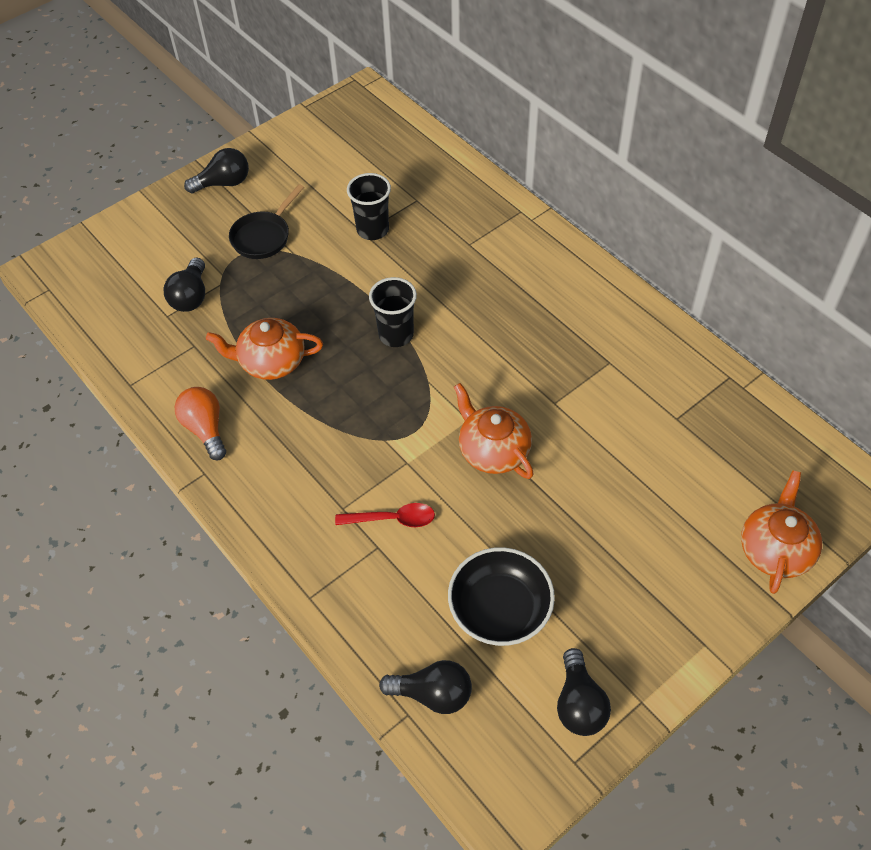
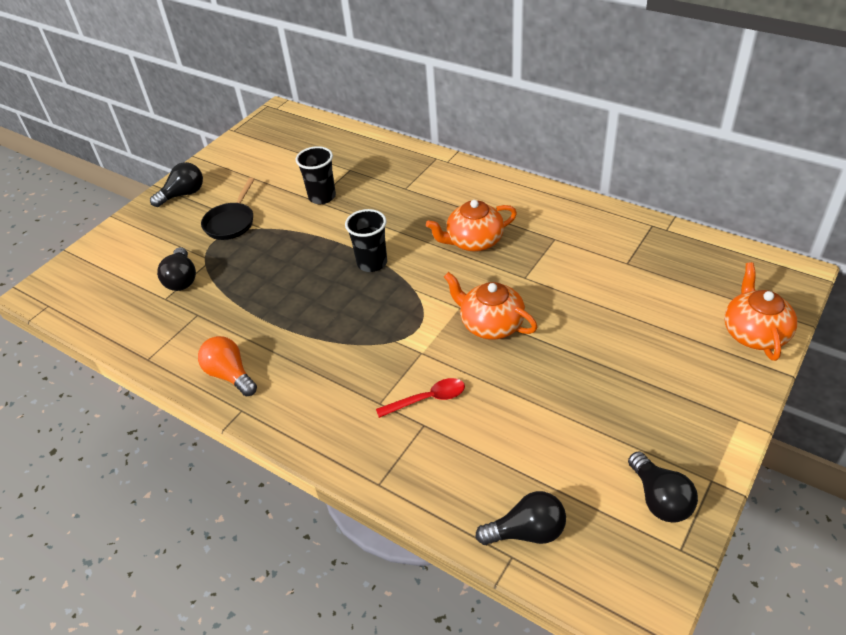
camera: 15 degrees left, 10 degrees down
orange teapot [206,318,323,380] -> orange teapot moved to [426,200,517,252]
black bowl [448,547,555,646] -> none

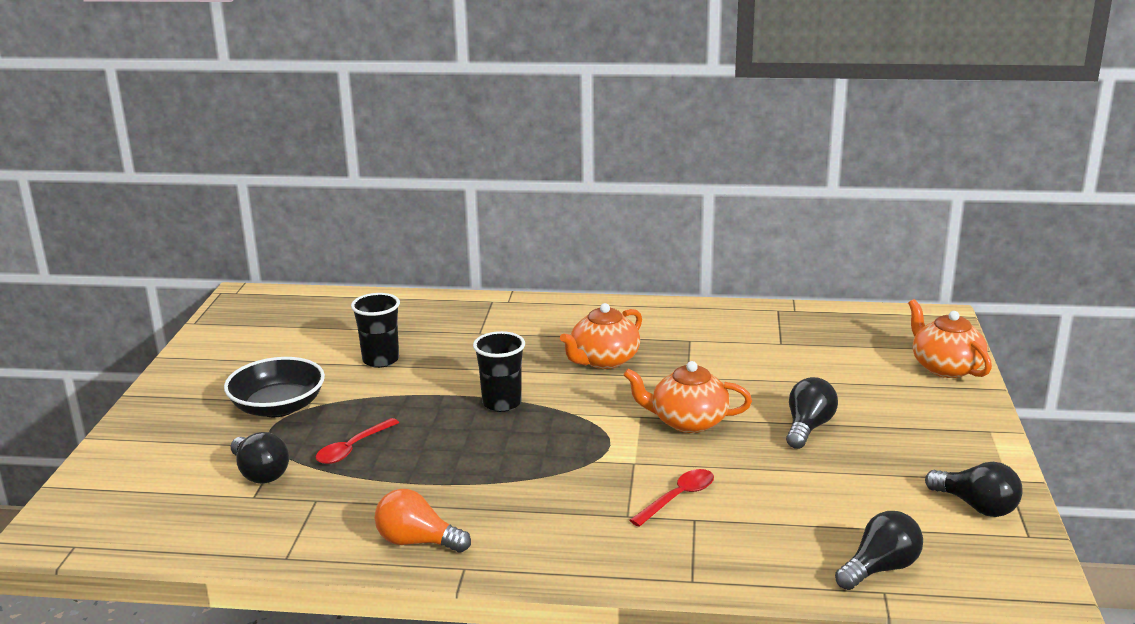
camera: 30 degrees left, 20 degrees down
black light bulb [150,162,203,207] -> black light bulb moved to [786,377,838,449]
black pan [201,177,255,240] -> black bowl [224,357,325,417]
none -> red spoon [316,418,399,464]

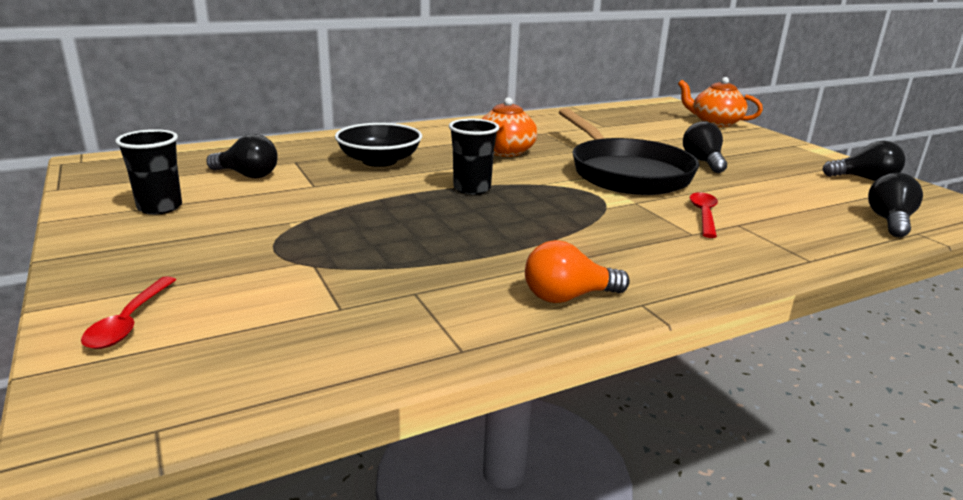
camera: 35 degrees left, 0 degrees up
black bowl [224,357,325,417] -> black bowl moved to [335,123,422,167]
black light bulb [231,432,289,484] -> black light bulb moved to [206,134,278,178]
red spoon [316,418,399,464] -> red spoon moved to [81,276,176,349]
black cup [351,293,400,368] -> black cup moved to [115,129,182,215]
orange teapot [623,361,752,433] -> black pan [559,108,700,195]

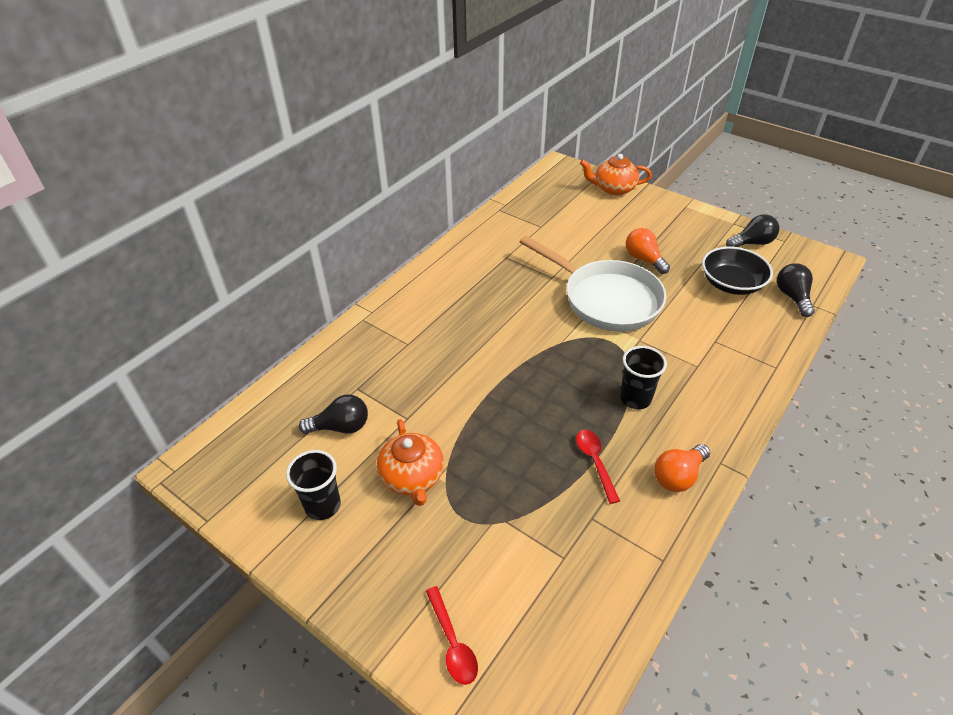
camera: 25 degrees left, 20 degrees up
black bowl [335,123,422,167] -> black bowl moved to [702,247,773,295]
black cup [449,119,499,195] -> black cup moved to [620,346,667,409]
orange teapot [482,97,537,157] -> orange teapot moved to [377,419,444,506]
black pan [559,108,700,195] -> white pan [520,236,666,332]
black light bulb [683,121,727,173] -> orange light bulb [626,228,670,274]
red spoon [690,192,718,238] -> red spoon moved to [576,430,620,504]

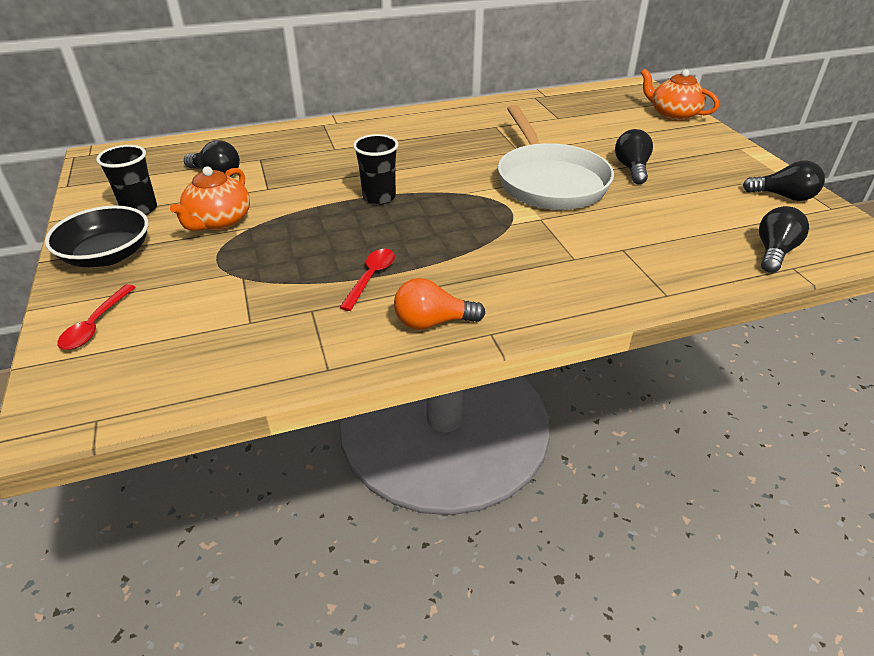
camera: 35 degrees right, 5 degrees down
black cup [620,346,667,409] -> black cup moved to [353,134,398,205]
orange light bulb [626,228,670,274] -> black light bulb [615,129,653,184]
black bowl [702,247,773,295] -> black bowl moved to [45,206,148,267]

